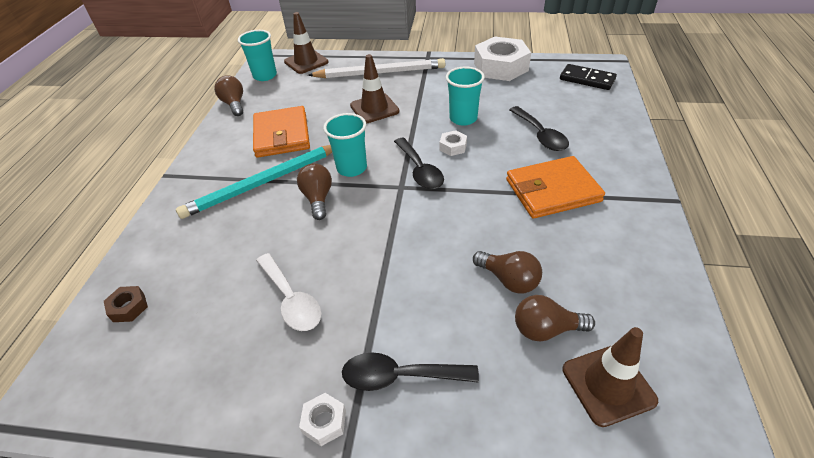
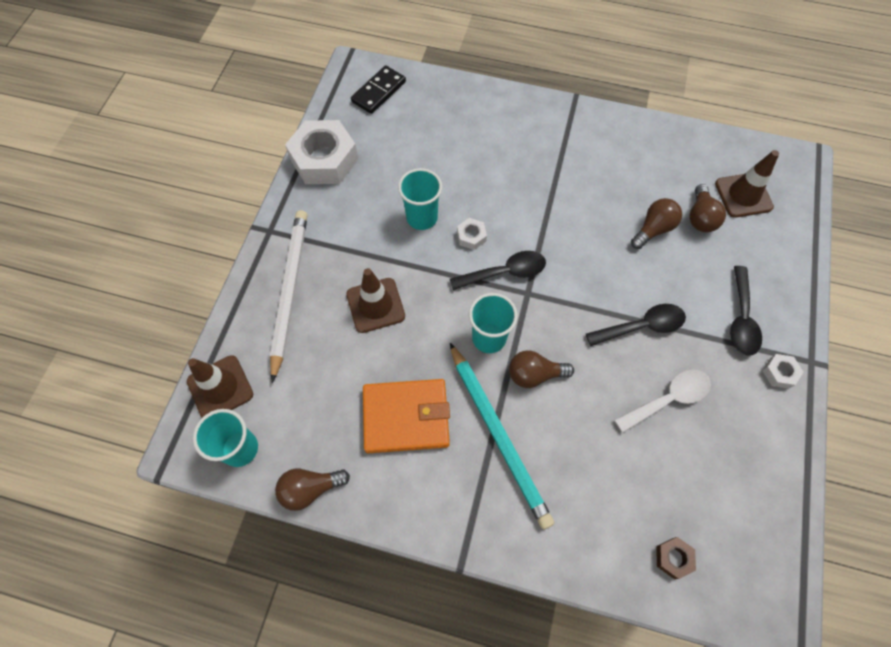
camera: 85 degrees left, 20 degrees up
orange wallet [506,156,605,219] -> none
black spoon [509,106,569,151] -> black spoon moved to [586,304,686,346]

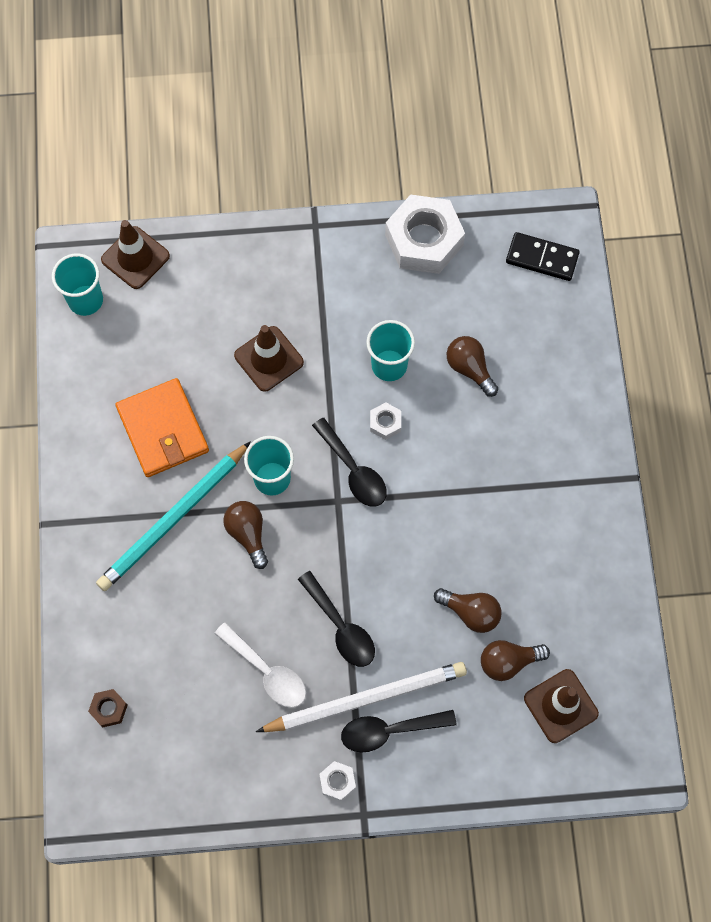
camera: 70 degrees right, 5 degrees up
white pencil [270,210,308,383] -> white pencil moved to [256,662,467,732]
brown light bulb [275,469,350,511] -> brown light bulb moved to [447,336,498,397]

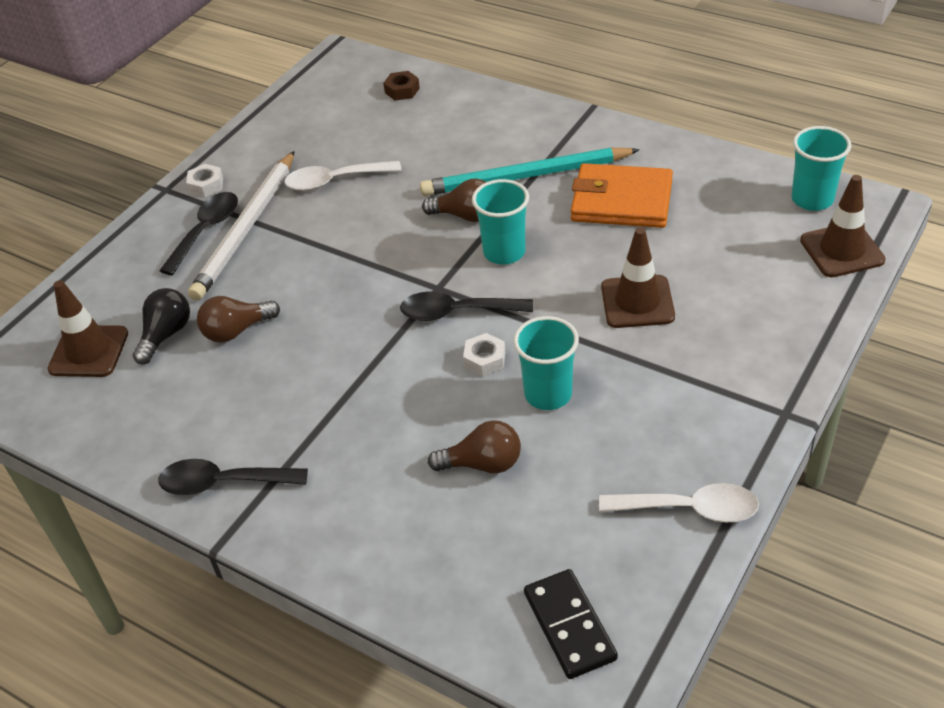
camera: 130 degrees right, 25 degrees down
turquoise pencil [96,441,251,591] -> turquoise pencil turned 90 degrees counterclockwise [420,147,640,196]
black spoon [298,571,375,667] -> black spoon moved to [158,459,308,495]
white nut [385,194,465,274] -> white spoon [599,483,759,522]
brown light bulb [481,640,550,681] -> black light bulb [133,288,190,364]
black domino [506,232,580,281] -> black domino turned 75 degrees counterclockwise [524,569,618,679]

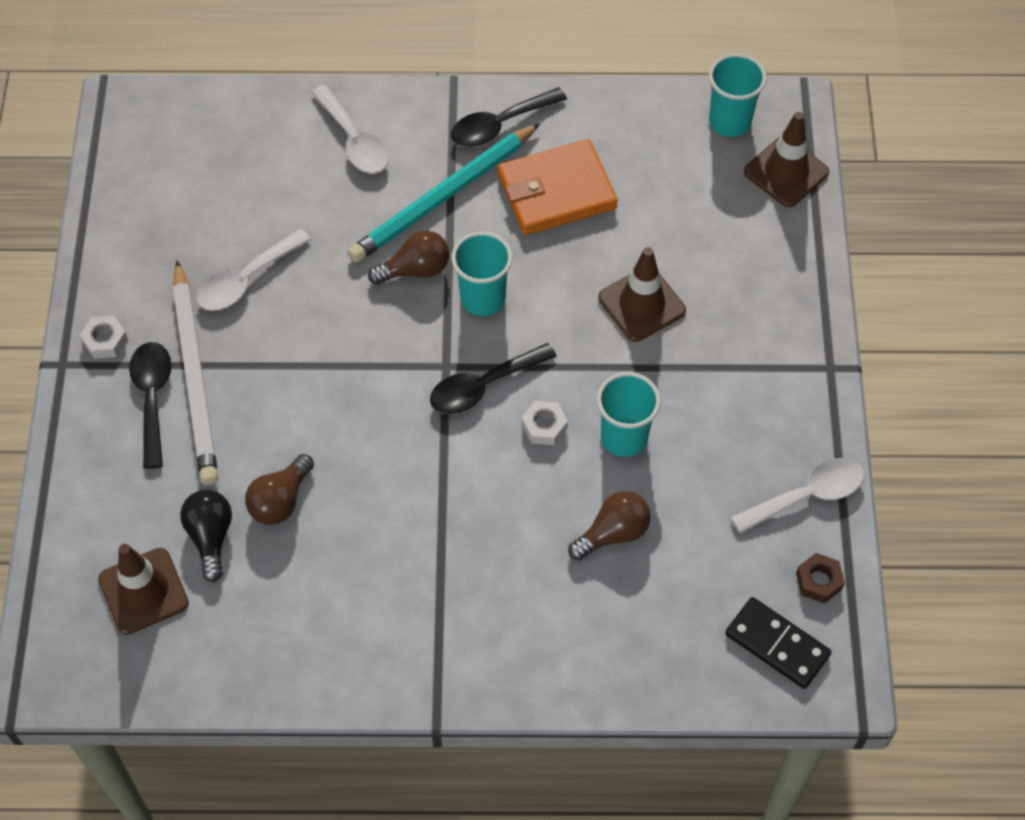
camera: 35 degrees left, 15 degrees up
black spoon [158,459,308,495] -> black spoon moved to [451,87,567,147]
brown nut [383,71,420,101] -> brown nut moved to [796,553,845,604]
none -> white spoon [311,85,389,173]

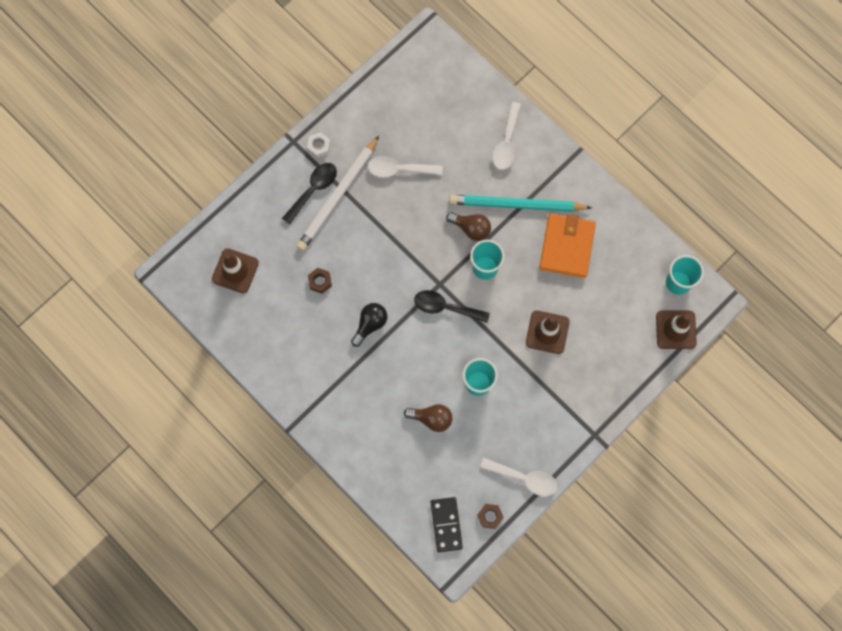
camera: 45 degrees right, 15 degrees up
black light bulb [180,490,232,582] -> black light bulb moved to [351,303,387,347]
brown light bulb [245,454,314,525] -> brown nut [308,268,332,294]
black spoon [451,87,567,147] -> none
orange wallet [498,139,618,235] -> orange wallet turned 75 degrees clockwise [539,213,596,278]
white nut [522,401,568,445] -> none

